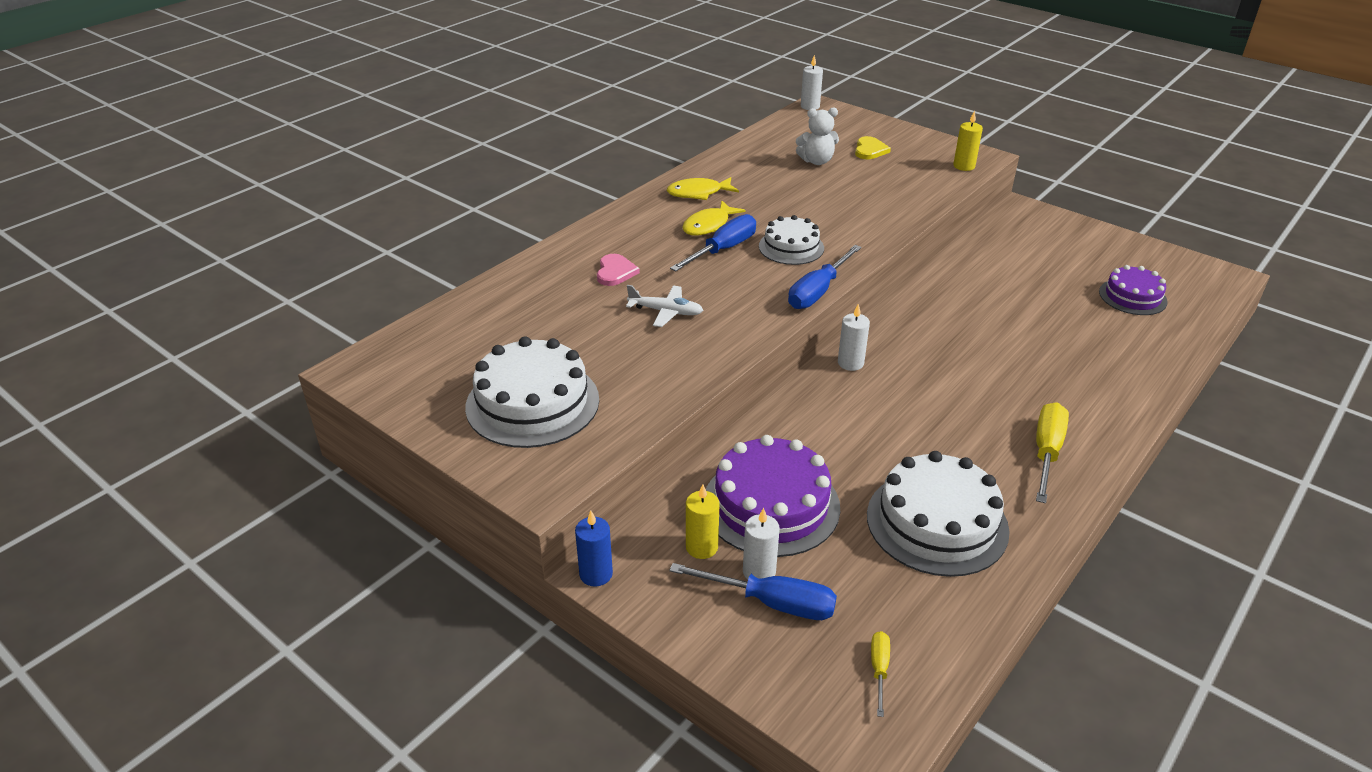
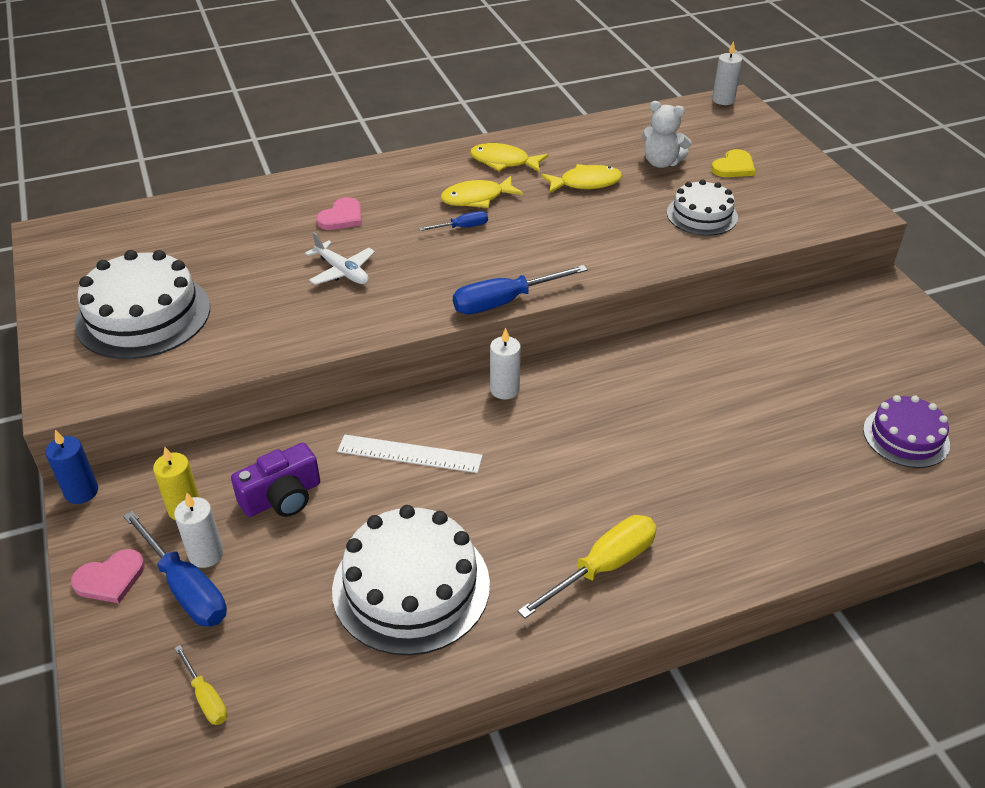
camera: 30 degrees right, 5 degrees up
blue screwdriver [670,214,756,271] -> blue screwdriver [419,211,488,231], size x0.54
purple cake [706,435,840,557] -> purple camera [231,443,320,517]
white cake [759,215,824,265] -> white cake moved to [667,179,738,236]
yellow screwdriver [871,631,890,717] -> yellow screwdriver turned 105 degrees clockwise [175,645,227,725]
yellow candle [953,111,983,171] -> none
none -> pink heart [71,549,145,603]
none -> white ruler [337,435,483,473]
none -> yellow fish [541,164,622,194]

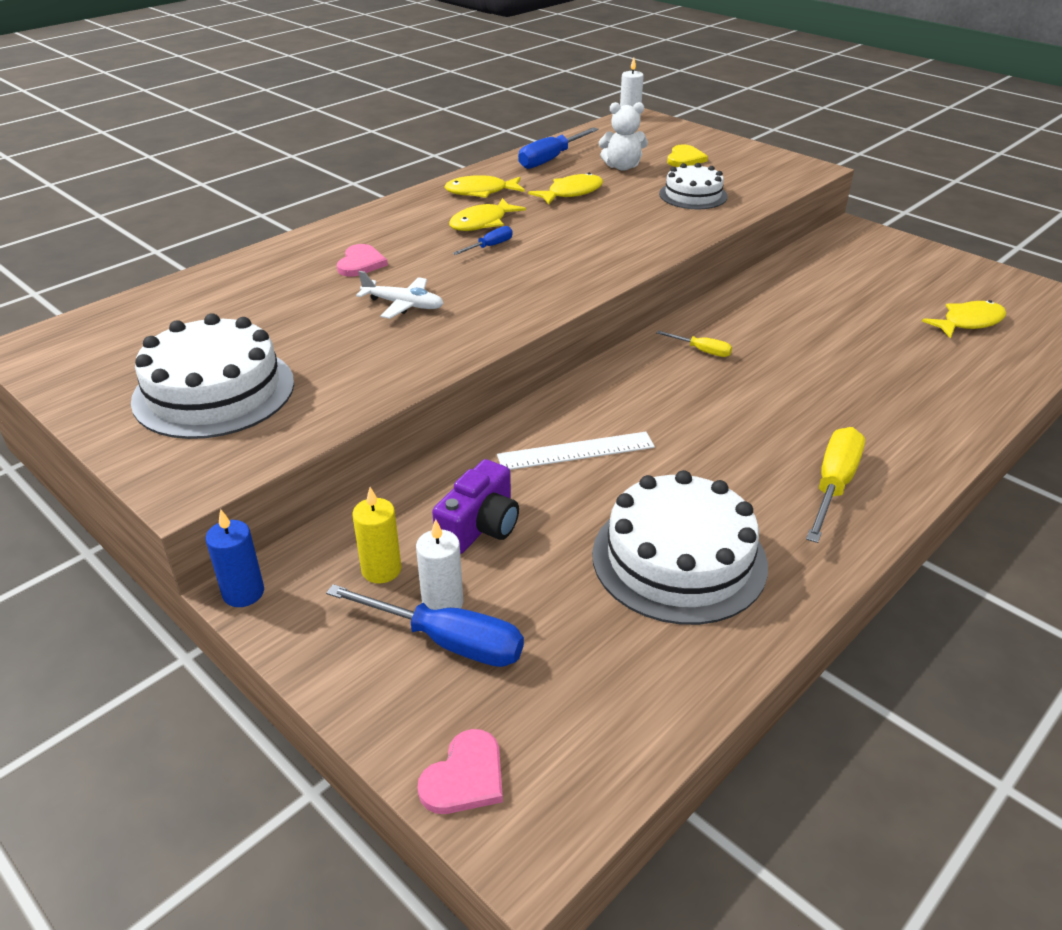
camera: 25 degrees left, 5 degrees down
pink heart [71,549,145,603] -> pink heart moved to [417,729,503,814]
yellow screwdriver [175,645,227,725] -> yellow screwdriver moved to [656,331,732,357]
blue screwdriver [453,265,588,314] -> blue screwdriver moved to [518,127,599,169]
white candle [490,328,521,400] -> none
purple cake [863,395,950,468] -> yellow fish [922,300,1006,339]

